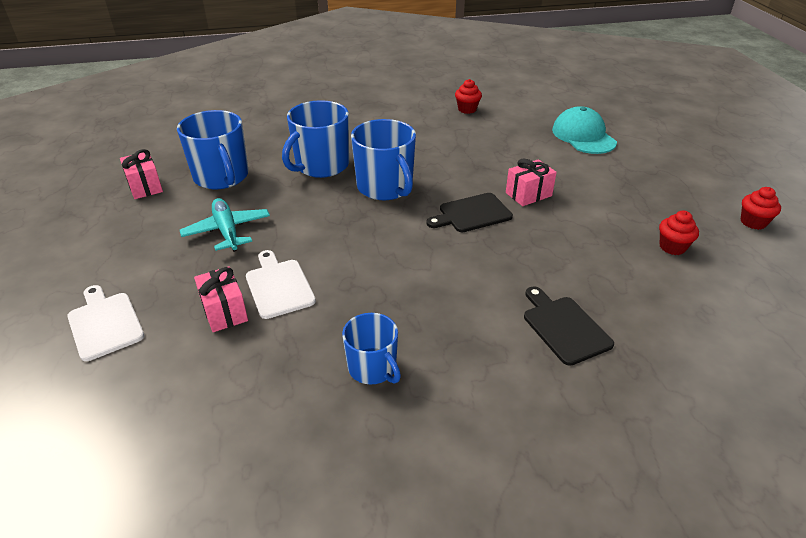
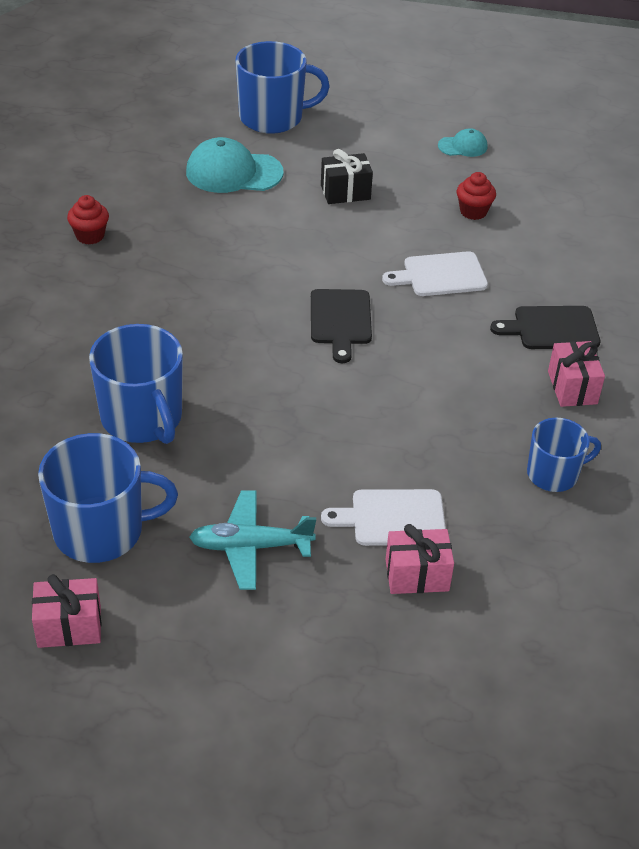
camera: 70 degrees left, 5 degrees up
white cutting board [67,285,144,361] -> white cutting board moved to [382,251,488,296]
blue mug [351,119,416,200] -> blue mug moved to [236,41,330,134]
pink gift [506,159,557,206] -> pink gift moved to [548,341,605,407]
red cupcake [741,187,781,230] -> turquoise cap [438,128,488,157]
none -> black gift [321,149,373,204]

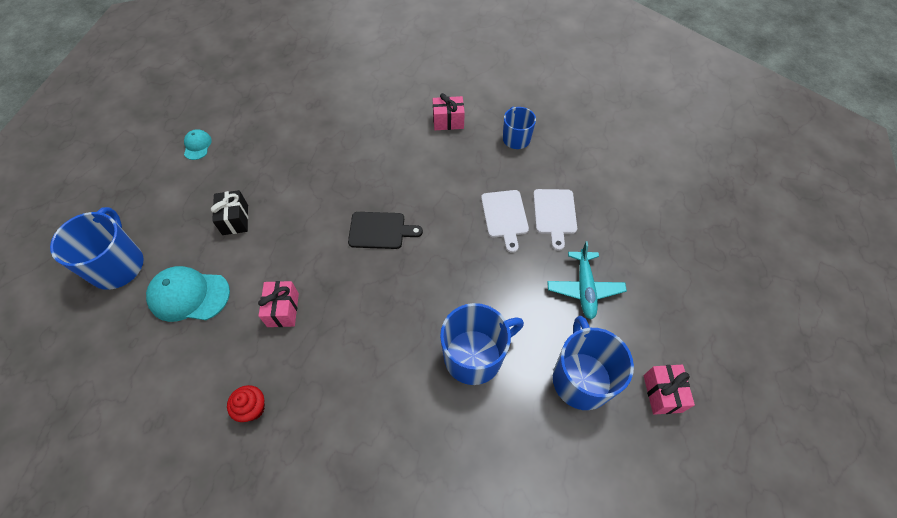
camera: 85 degrees left, 15 degrees up
turquoise cap [186,137,284,193] -> turquoise cap turned 90 degrees clockwise [146,266,230,322]
white cutting board [382,251,488,296] -> white cutting board moved to [481,190,529,253]
pink gift [385,524,454,594] -> pink gift moved to [258,281,299,327]
red cupcake [457,172,496,220] -> none
black cutting board [490,306,600,349] -> none

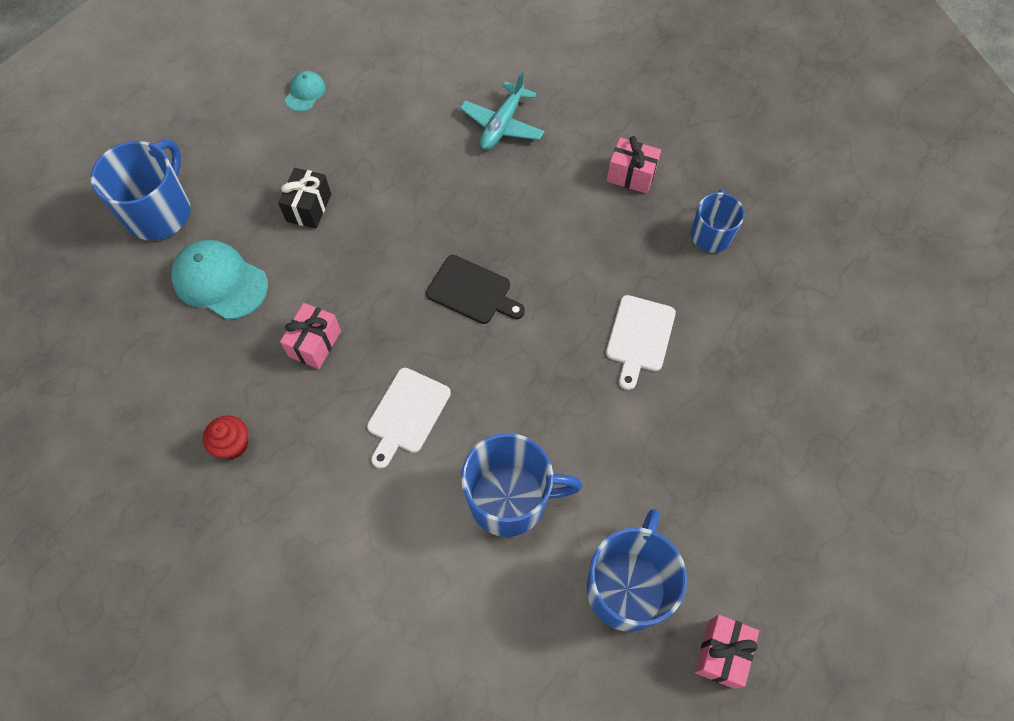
camera: 25 degrees right, 5 degrees up
white cutting board [533,189,577,251] -> white cutting board moved to [367,368,451,469]
turquoise plane [547,241,627,319] -> turquoise plane moved to [460,71,544,150]

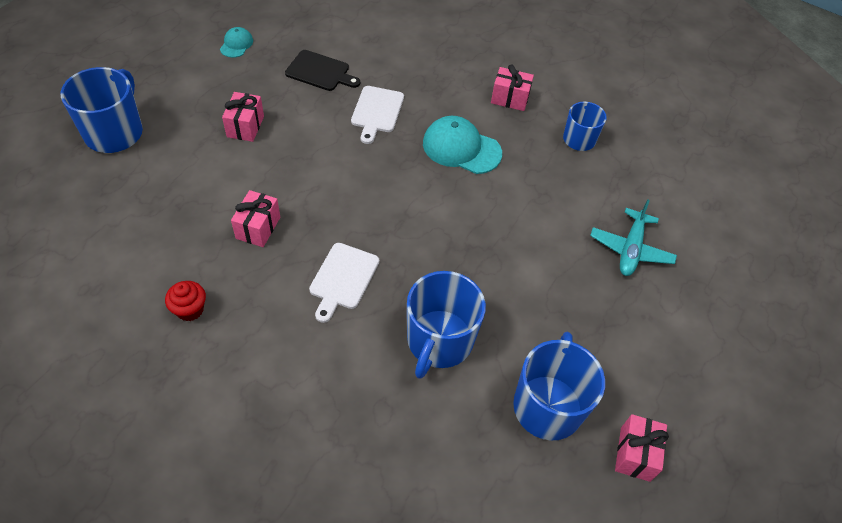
camera: 10 degrees left, 10 degrees down
turquoise cap [171,240,268,320] -> turquoise cap moved to [423,116,502,174]
black gift [278,168,331,229] -> pink gift [222,92,264,142]
black cutting board [426,255,525,324] -> black cutting board moved to [285,50,360,91]
turquoise plane [460,71,544,150] -> turquoise plane moved to [590,200,677,276]
blue mug [461,433,582,537] -> blue mug turned 120 degrees clockwise [407,271,486,379]
white cutting board [606,295,676,390] -> white cutting board moved to [351,86,404,144]

